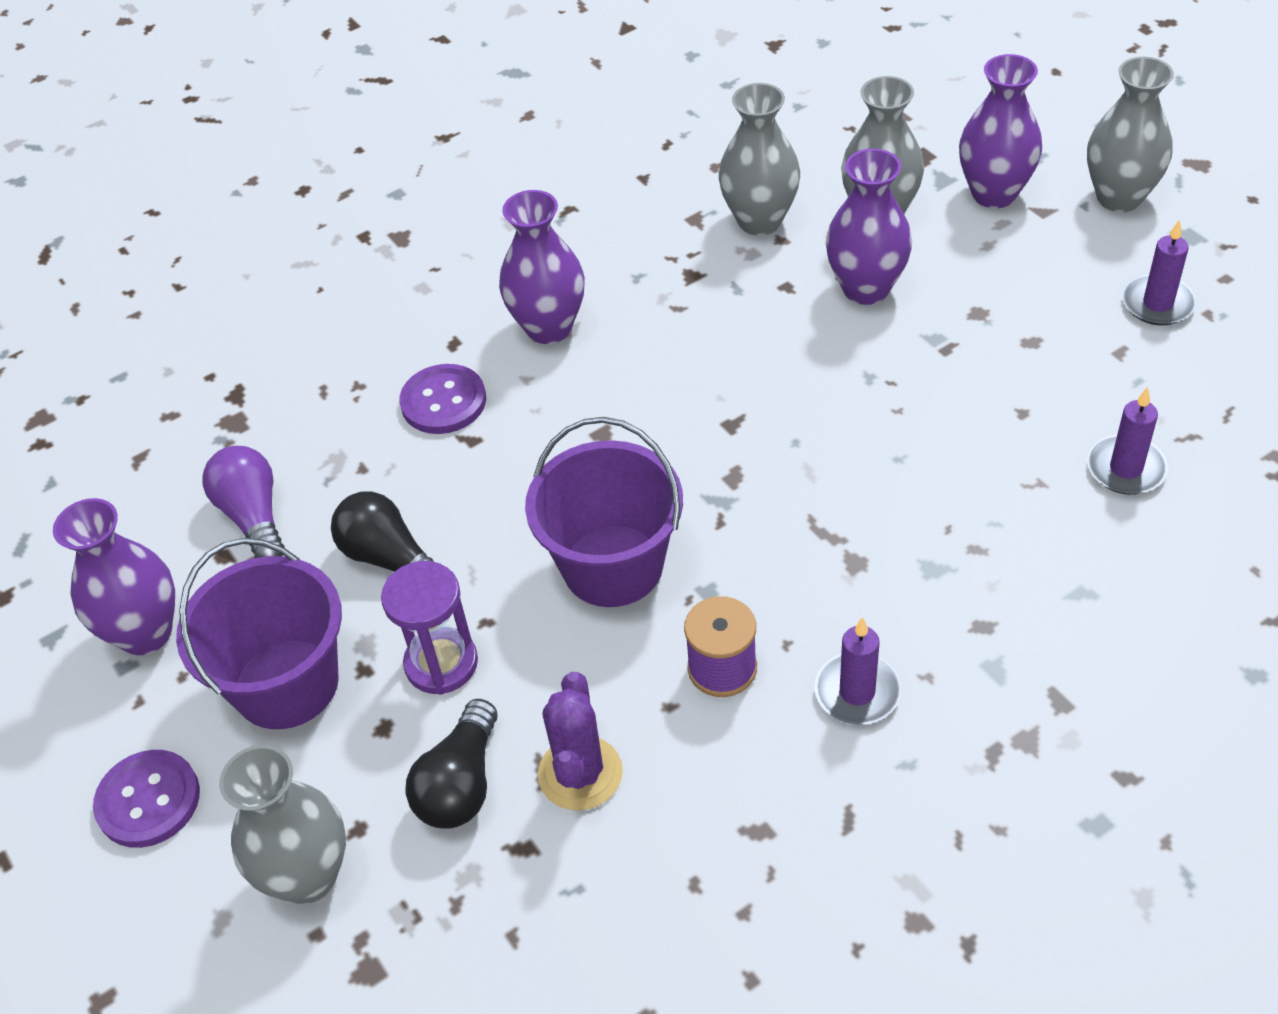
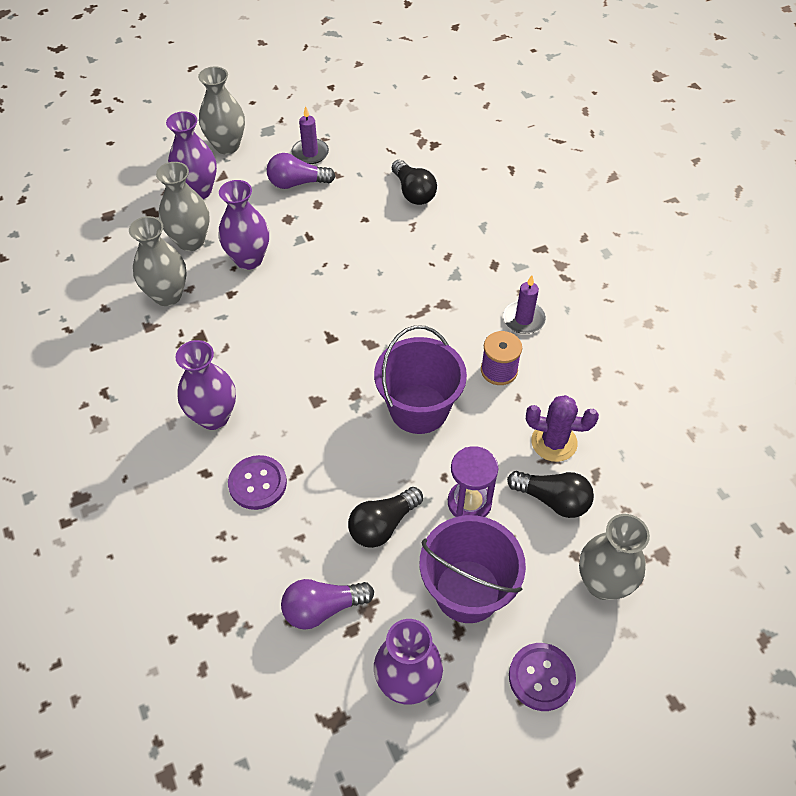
camera: 85 degrees left, 5 degrees up
purple candle [1087,387,1168,495] -> black light bulb [392,160,437,205]
none -> purple light bulb [267,153,335,189]

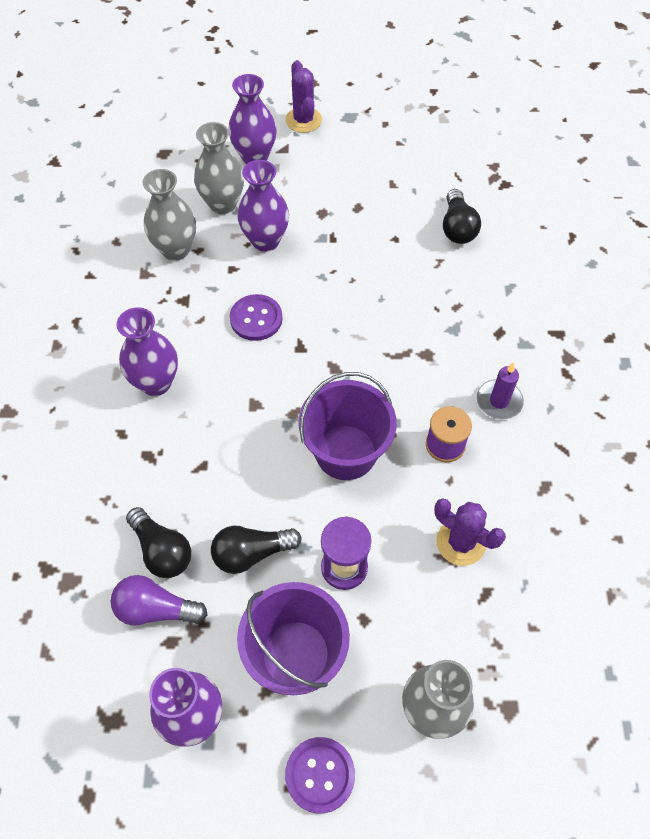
camera: 25 degrees right, 5 degrees up
grey vase [198,67,245,154] -> purple cactus [285,60,322,133]
purple button [228,455,287,510] -> purple button moved to [230,294,283,341]
purple light bulb [267,153,335,189] -> none
purple candle [292,106,329,164] -> none
black light bulb [507,471,594,518] -> black light bulb moved to [126,507,191,578]

